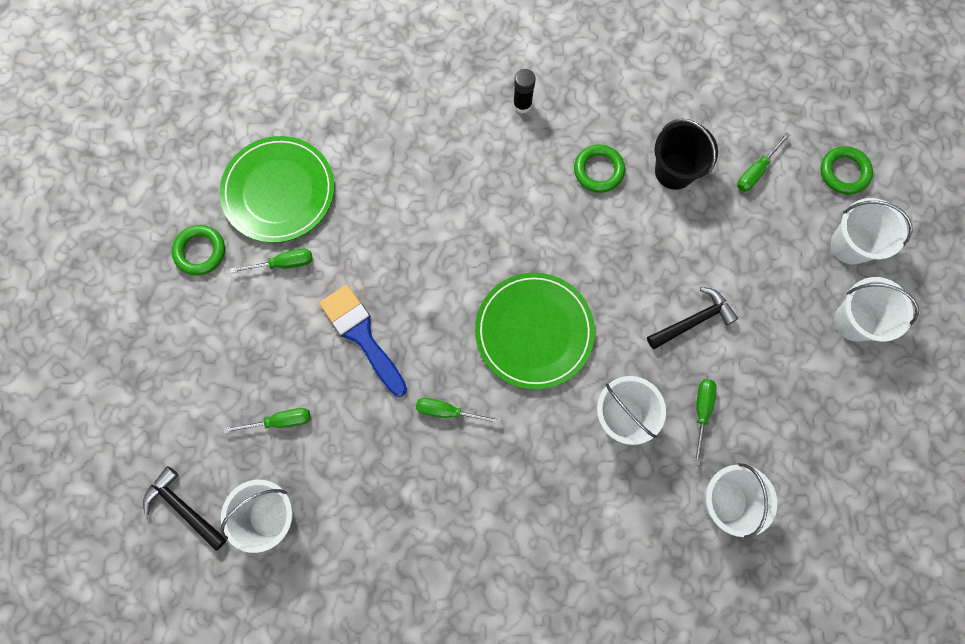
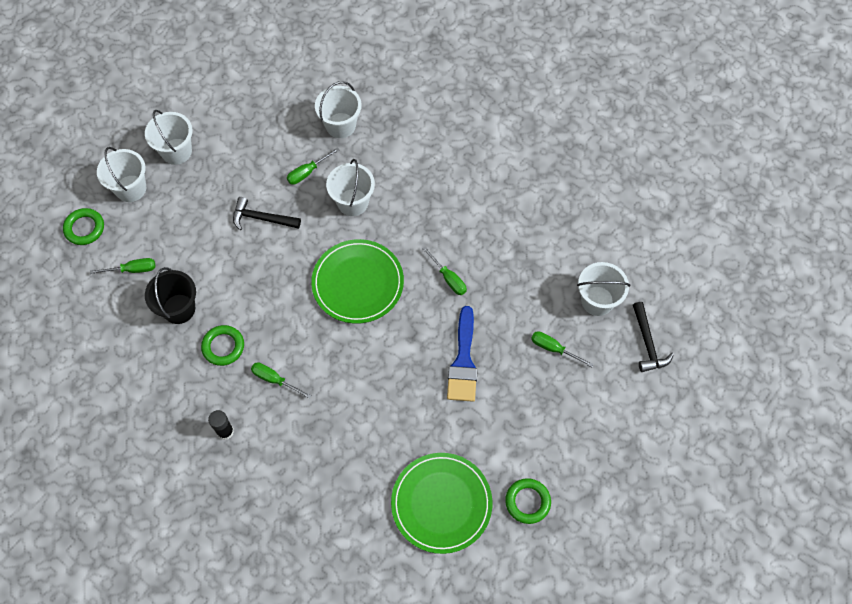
camera: 140 degrees left, 10 degrees down
green screwdriver [230,249,313,273] -> green screwdriver moved to [251,362,311,398]

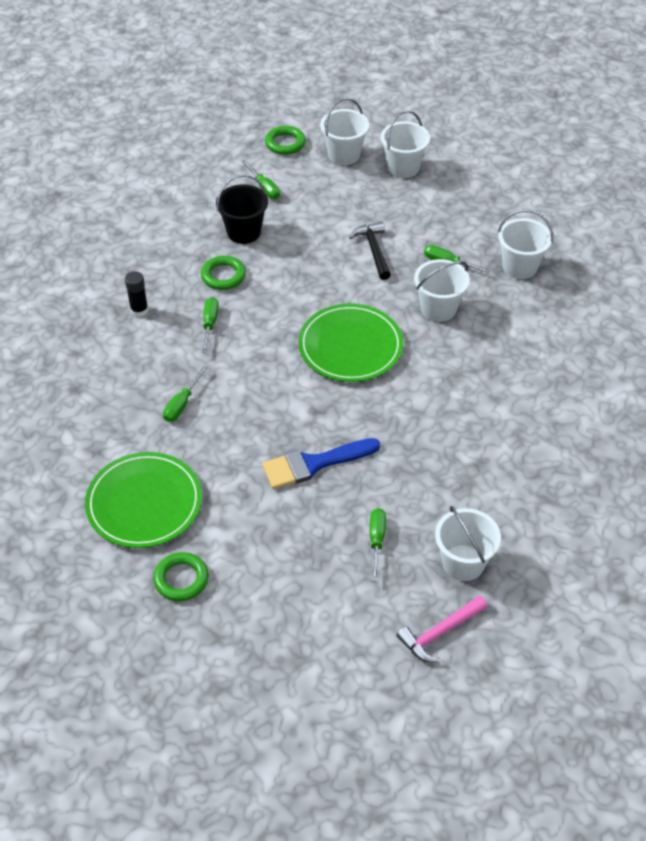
camera: 65 degrees right, 15 degrees down
green screwdriver [422,247,467,295] -> green screwdriver moved to [163,366,207,422]
black hammer [633,302,674,372] -> pink hammer [396,595,487,663]

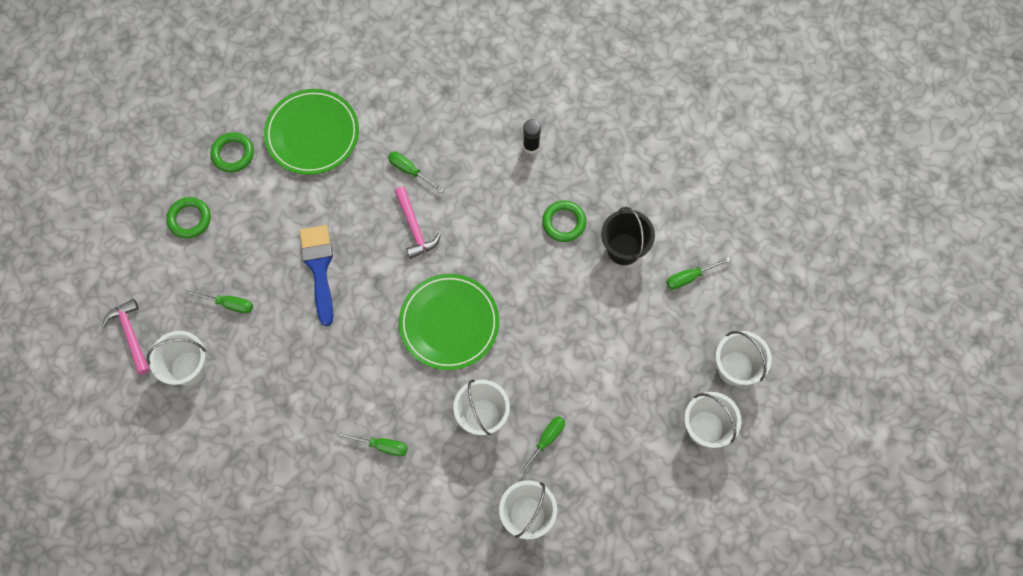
camera: 100 degrees right, 20 degrees up
green screwdriver [202,297,219,353] -> green screwdriver moved to [336,432,408,456]
green ring [265,126,306,155] -> green ring moved to [166,197,211,239]
black hammer [349,222,391,280] -> none
none -> pink hammer [394,187,441,259]

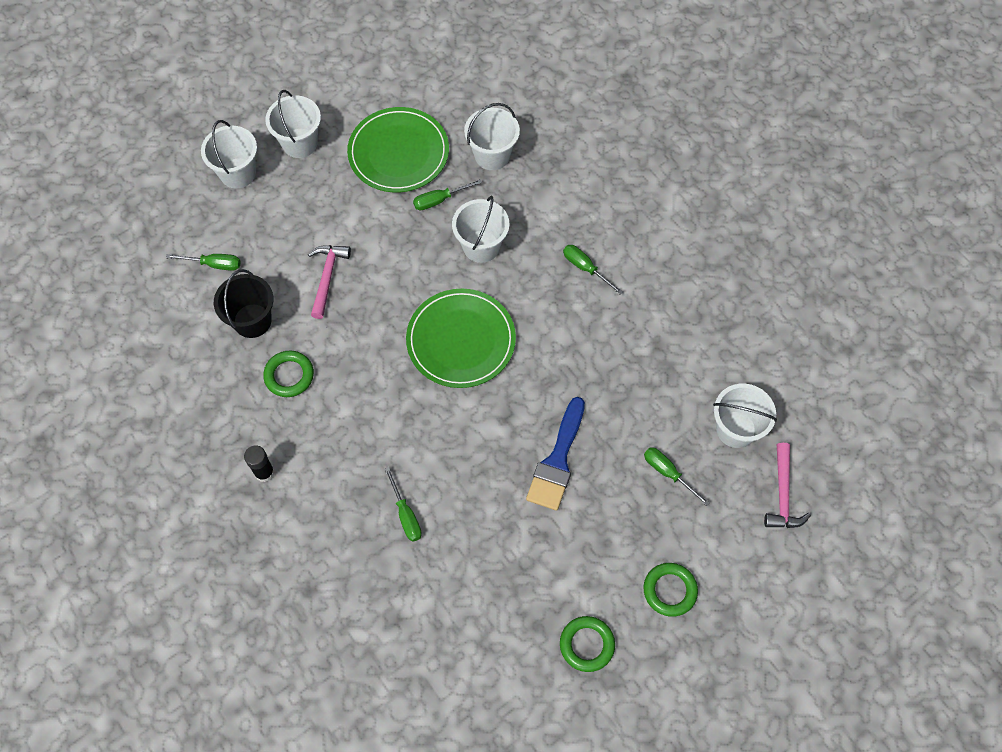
camera: 150 degrees left, 5 degrees down
green plate [264,89,359,175] -> green plate moved to [347,107,449,192]
pink hammer [394,187,441,259] -> pink hammer moved to [308,245,351,319]

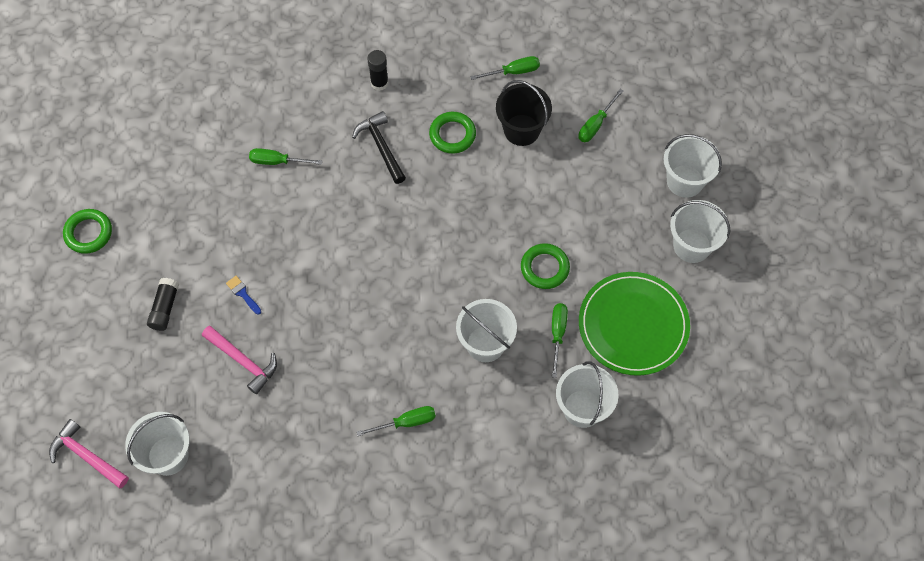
camera: 120 degrees right, 0 degrees up
pink hammer [308,245,351,319] -> pink hammer moved to [202,326,277,394]
green plate [406,289,516,388] -> none
blue brush [526,397,585,511] -> blue brush [226,276,261,315], size x0.42
green screwdriver [644,447,710,506] -> green screwdriver moved to [470,56,540,80]
green ring [644,563,698,617] -> green ring moved to [521,243,570,289]
none -> black glue stick [147,278,179,331]
none -> black hammer [352,111,406,184]

